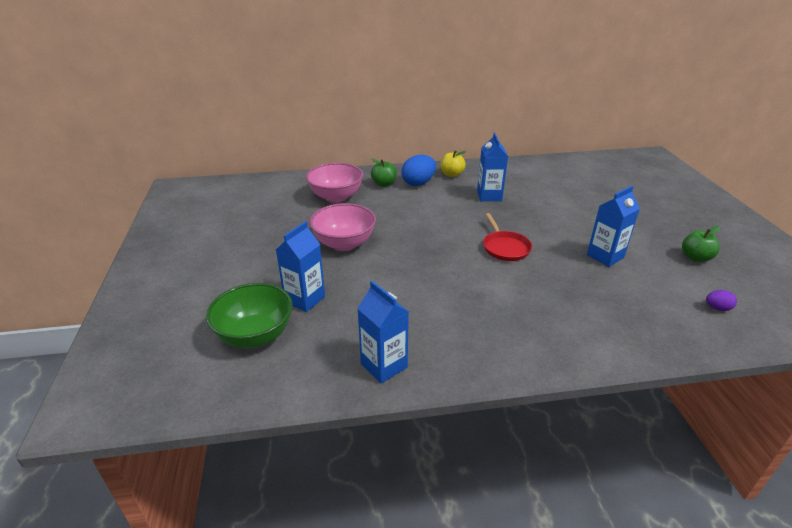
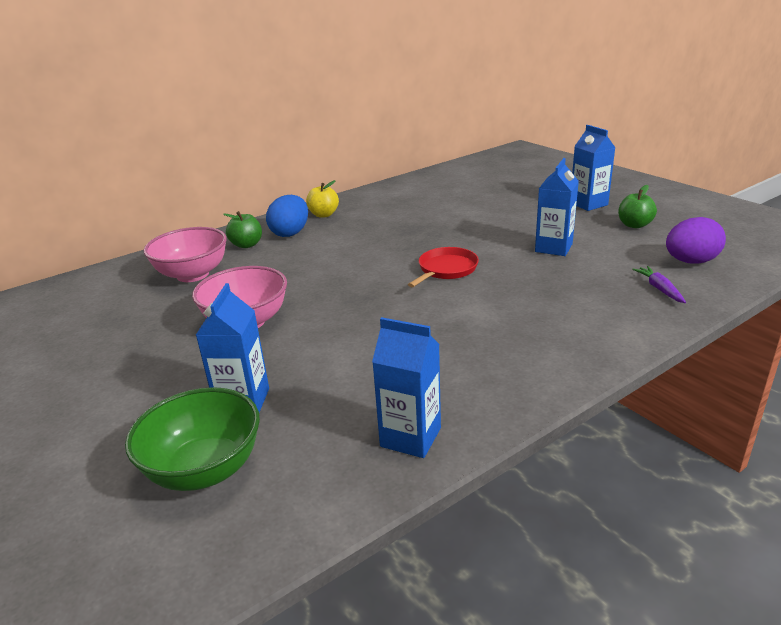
camera: 25 degrees left, 5 degrees down
blue carton [477,133,508,201] -> blue carton moved to [572,125,615,211]
red pan [483,213,532,261] -> red pan turned 105 degrees counterclockwise [408,247,479,287]
purple egg [706,290,737,311] -> purple egg [666,217,726,264], size x2.00
none -> purple carrot [632,266,686,303]

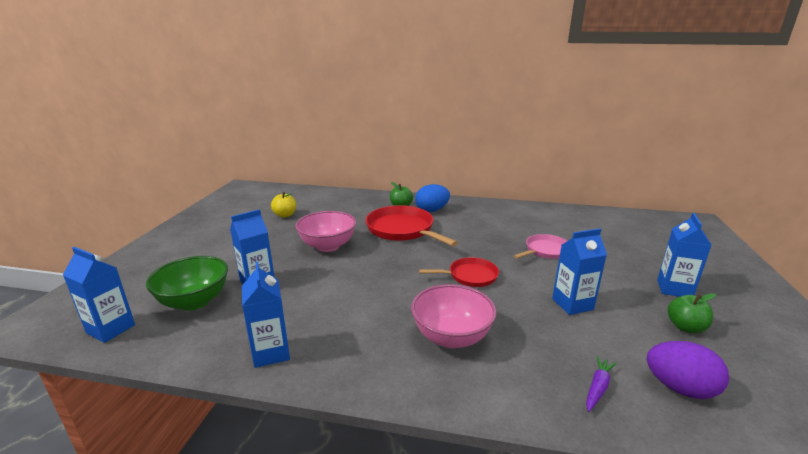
camera: 45 degrees right, 5 degrees down
pink bowl [144,227,227,282] -> pink bowl moved to [411,284,496,348]
yellow apple [306,180,339,218] -> yellow apple moved to [271,192,296,218]
none -> blue carton [63,247,135,343]
none -> red pan [365,205,458,246]
none -> pink pan [514,234,567,259]

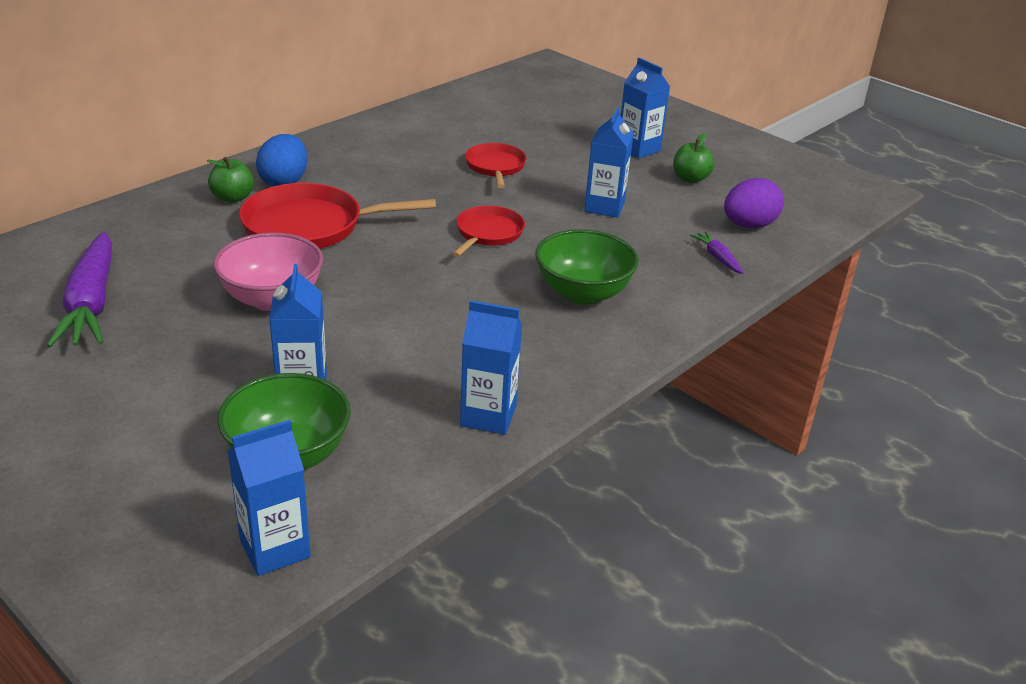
camera: 60 degrees left, 10 degrees up
yellow apple [271,192,296,218] -> purple carrot [47,231,112,347]
pink bowl [411,284,496,348] -> green bowl [535,229,639,305]
pink pan [514,234,567,259] -> red pan [465,143,527,188]

